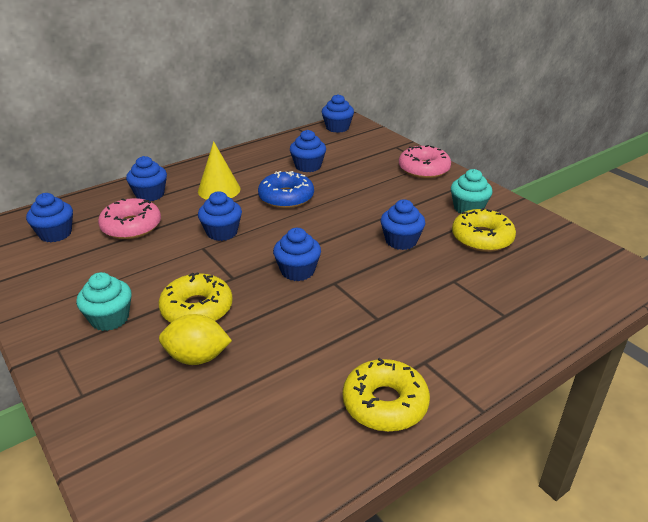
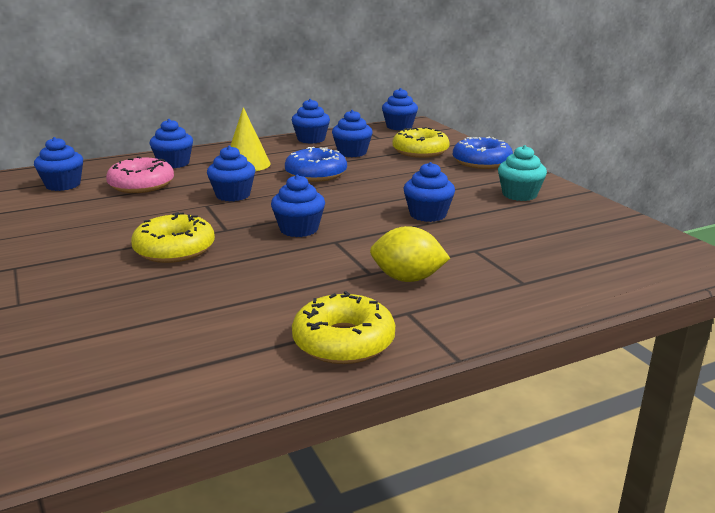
camera: 10 degrees right, 10 degrees down
turquoise cupcake [76,272,132,331] -> none
yellow lemon [159,314,232,365] -> yellow lemon moved to [370,226,450,282]
pink donut [399,145,451,179] -> blue donut [453,137,513,169]
yellow donut [452,208,516,252] -> yellow donut moved to [393,127,450,158]
none -> blue cupcake [292,99,330,144]

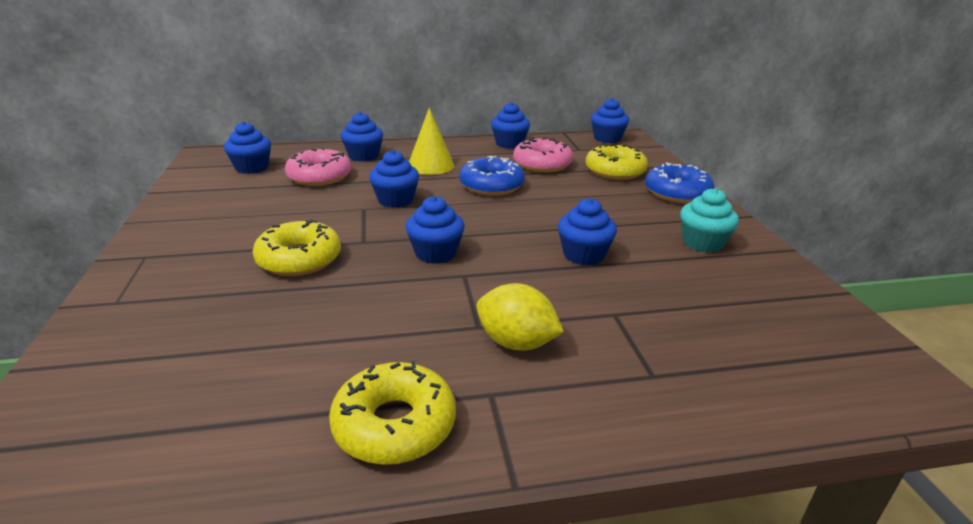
camera: 15 degrees right, 5 degrees up
blue cupcake [332,110,373,157] -> pink donut [513,137,573,173]

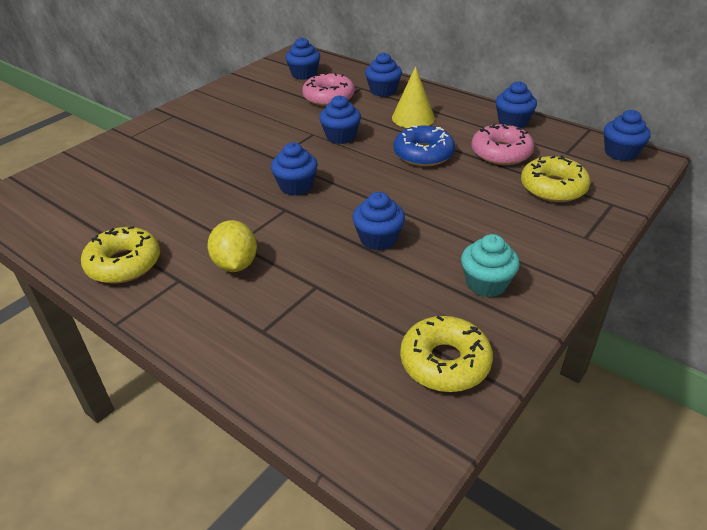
camera: 50 degrees right, 10 degrees up
yellow donut [253,219,341,276] -> yellow donut moved to [400,316,493,392]
blue donut [645,162,714,203] -> none

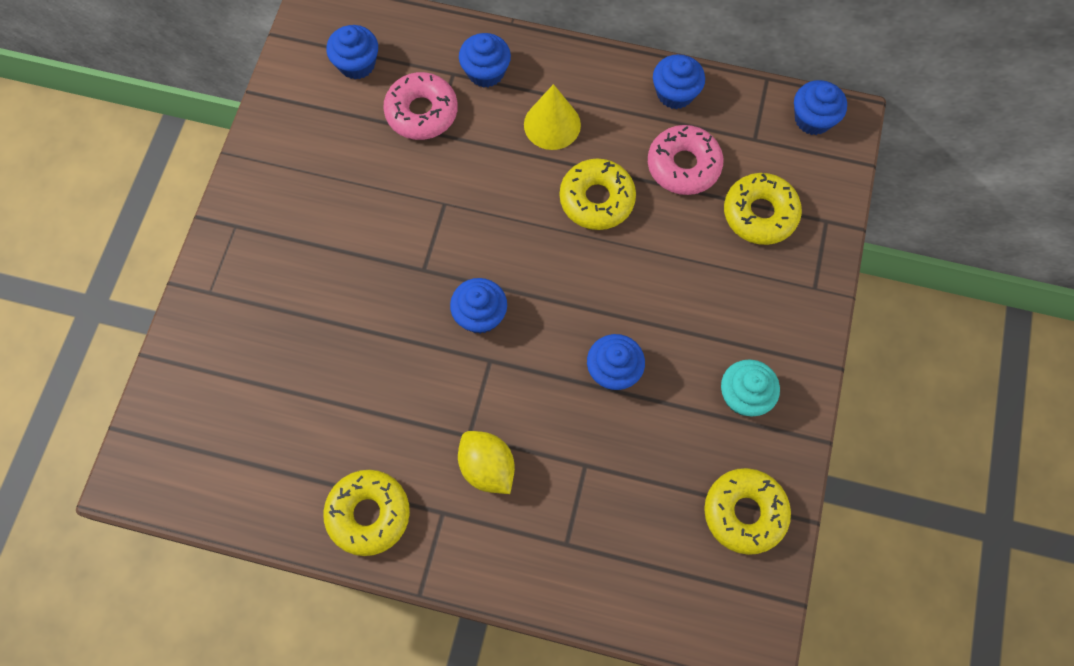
camera: 25 degrees left, 30 degrees up
blue cupcake [319,95,361,144] -> none
blue donut [394,125,455,167] -> yellow donut [560,158,636,230]

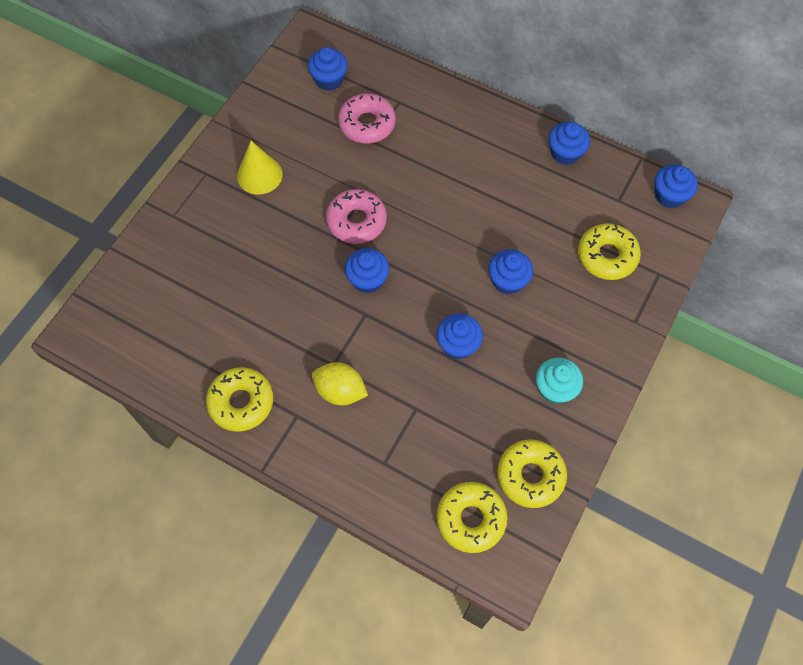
camera: 15 degrees right, 5 degrees down
yellow lemon [458,431,515,494] -> yellow lemon turned 45 degrees counterclockwise [312,362,368,406]
blue cupcake [459,33,511,88] -> blue cupcake moved to [488,249,533,294]
yellow cone [524,84,581,150] -> yellow cone moved to [237,141,283,195]
yellow donut [560,158,636,230] -> yellow donut moved to [437,482,507,553]
pink donut [648,125,723,195] -> pink donut moved to [326,189,387,244]

